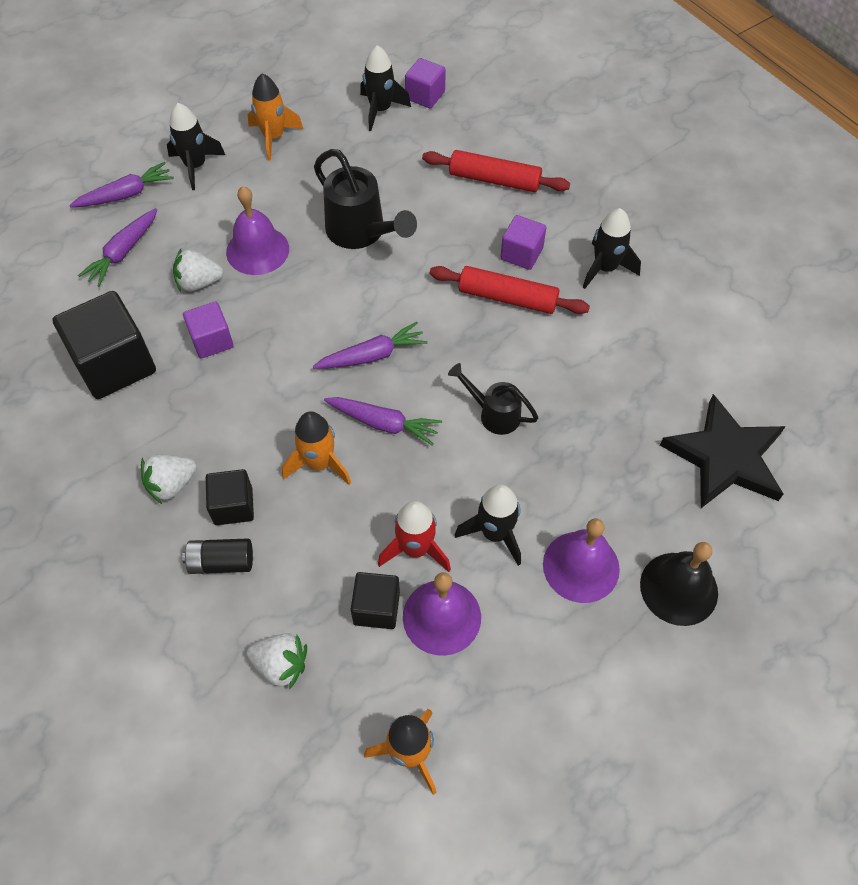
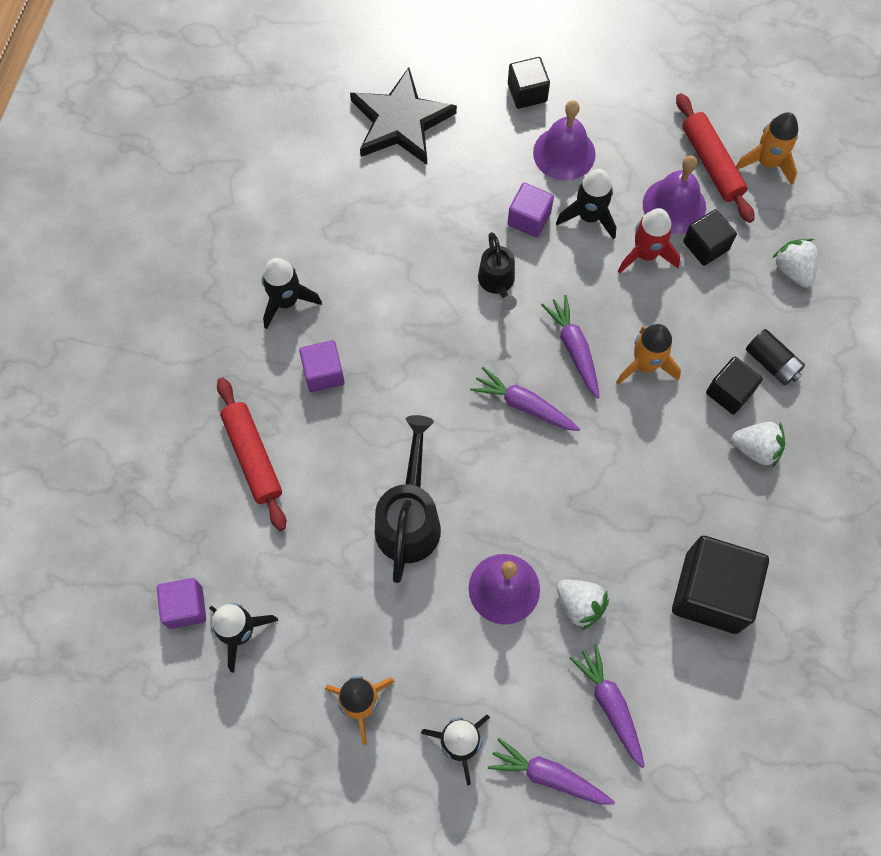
camera: 130 degrees left, 10 degrees up
purple carrot [78,208,157,287] -> purple carrot turned 105 degrees counterclockwise [570,644,645,768]
purple cube [183,301,233,358] -> purple cube moved to [507,183,554,238]
red rolling pin [430,266,590,314] -> red rolling pin moved to [676,93,754,223]
black bell [640,542,718,626] -> black cube [508,57,550,109]

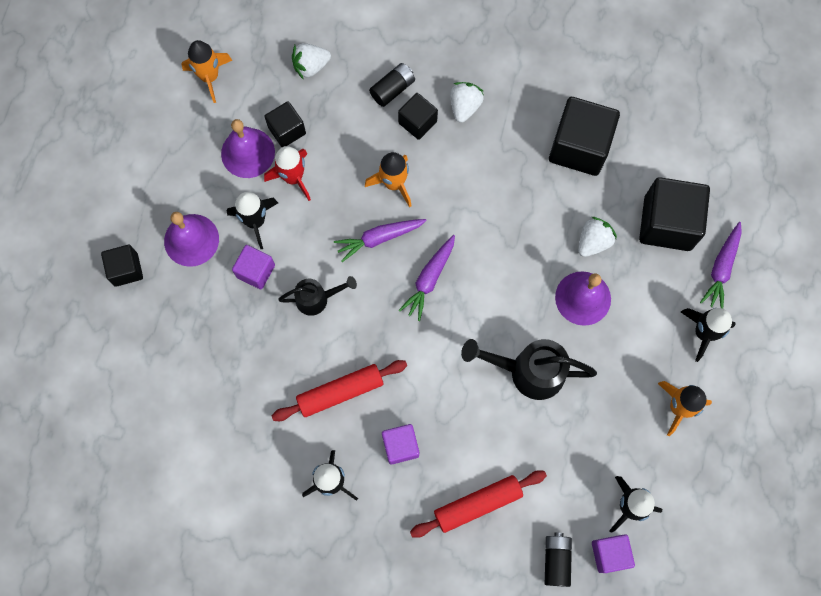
camera: 90 degrees left, 5 degrees up
black star [350,67,457,165] -> none
purple carrot [570,644,645,768] -> black cube [639,177,710,251]
red rolling pin [676,93,754,223] -> red rolling pin moved to [272,360,407,421]
none -> black battery [545,533,572,587]

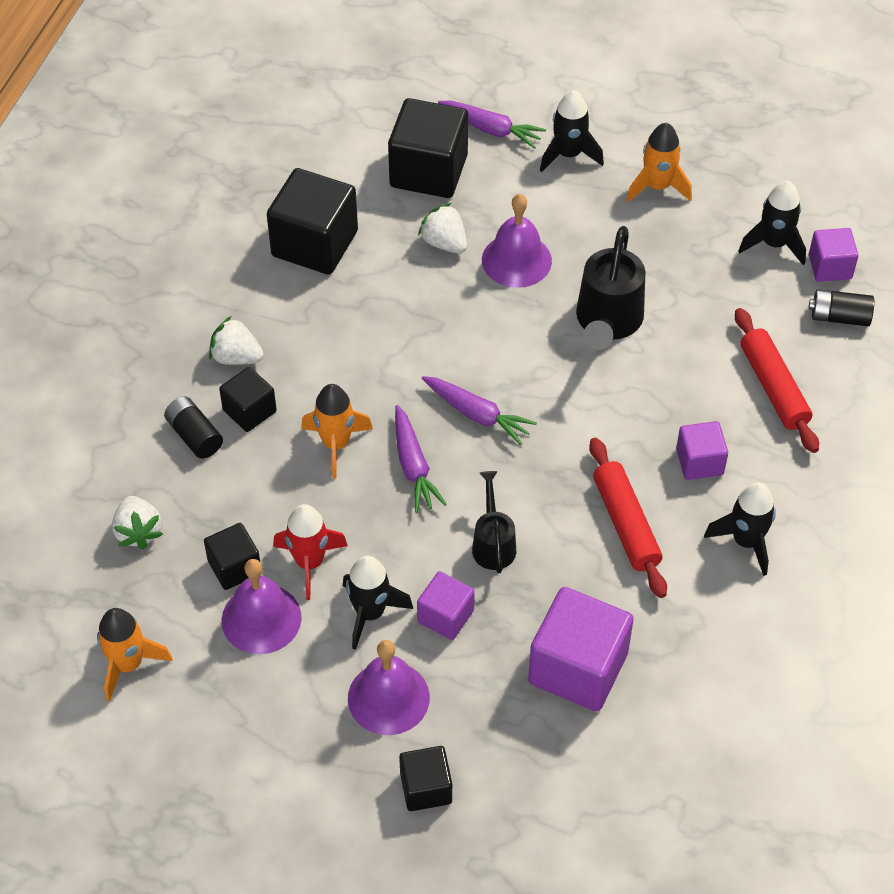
camera: 85 degrees left, 20 degrees down
none -> purple cube [528,587,634,711]

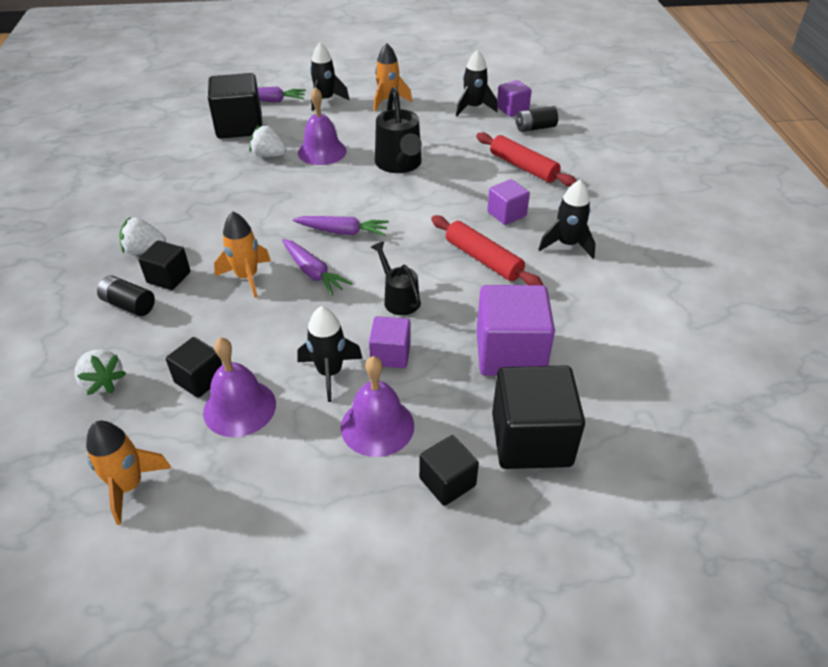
camera: 25 degrees left, 10 degrees down
black cube [267,168,358,275] -> black cube moved to [492,365,585,469]
red rocket [273,504,348,600] -> none

